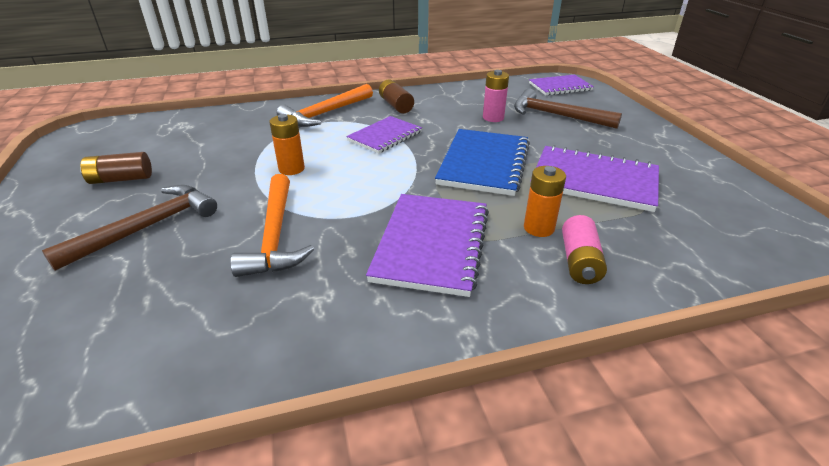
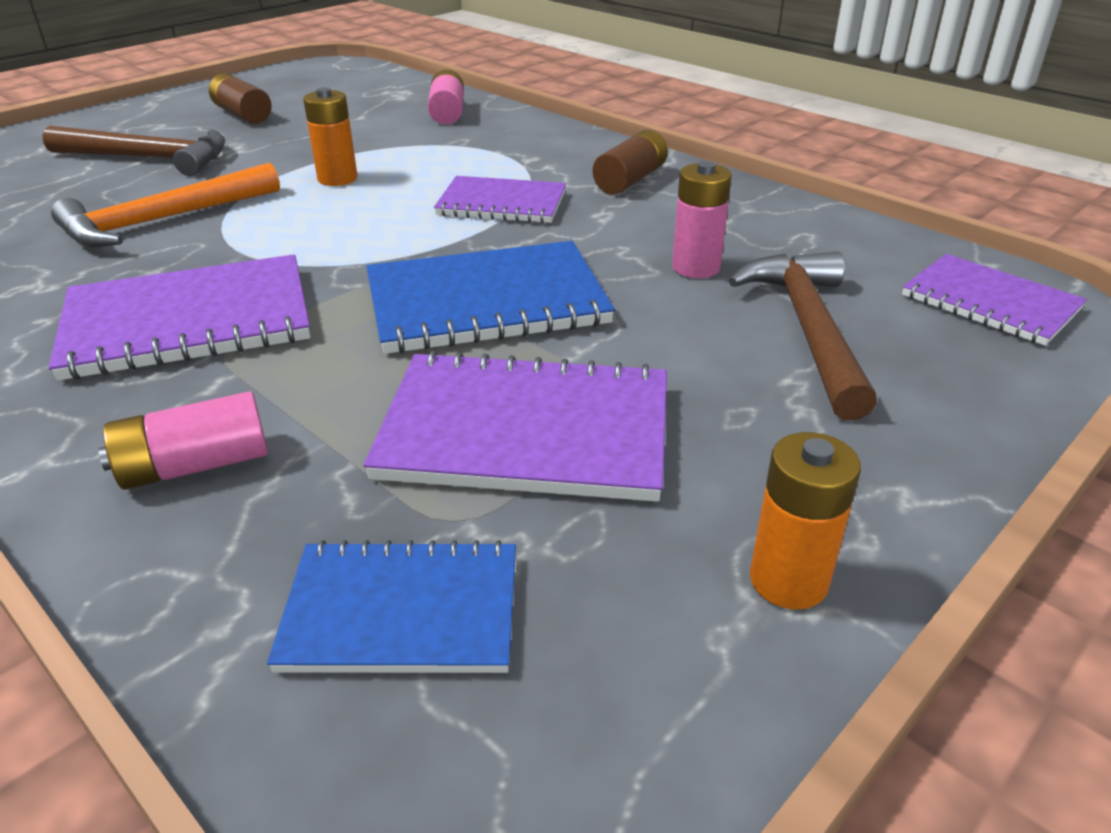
camera: 60 degrees right, 0 degrees up
orange hammer [277,84,373,127] -> none
orange battery [524,166,566,237] -> orange battery moved to [750,432,861,609]
purple notebook [530,145,659,212] -> purple notebook turned 75 degrees counterclockwise [363,350,667,502]
none -> blue notebook [267,540,516,673]
none -> pink battery [428,70,464,124]

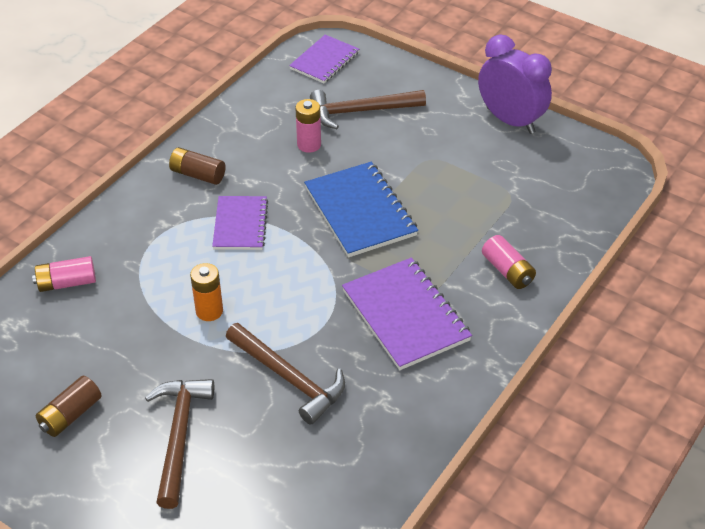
camera: 100 degrees left, 10 degrees up
orange hammer [51,163,280,247] -> brown hammer [226,323,345,424]
blue notebook [267,540,516,673] -> none
purple notebook [363,350,667,502] -> none
orange battery [750,432,861,609] -> purple clock [478,34,552,134]

